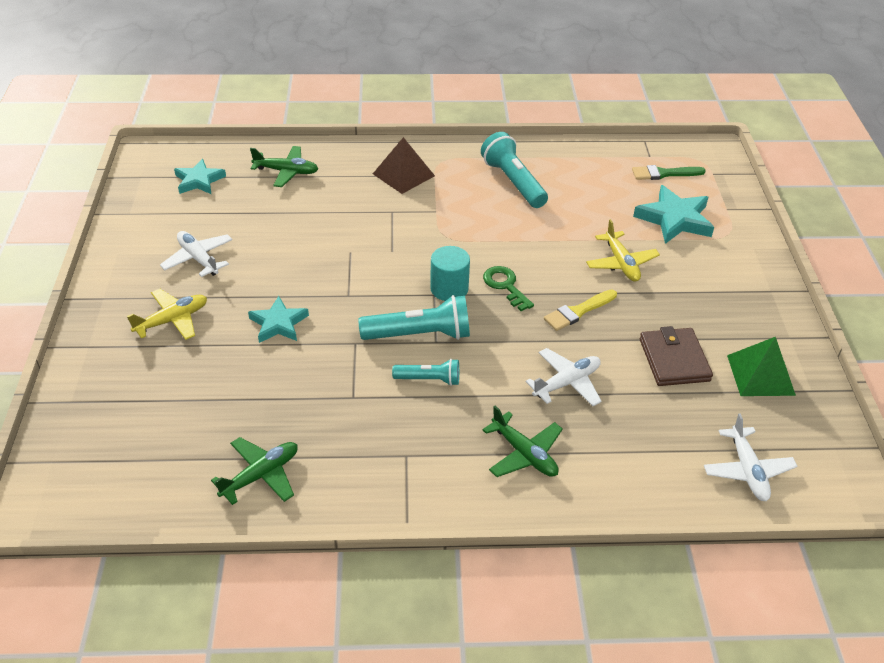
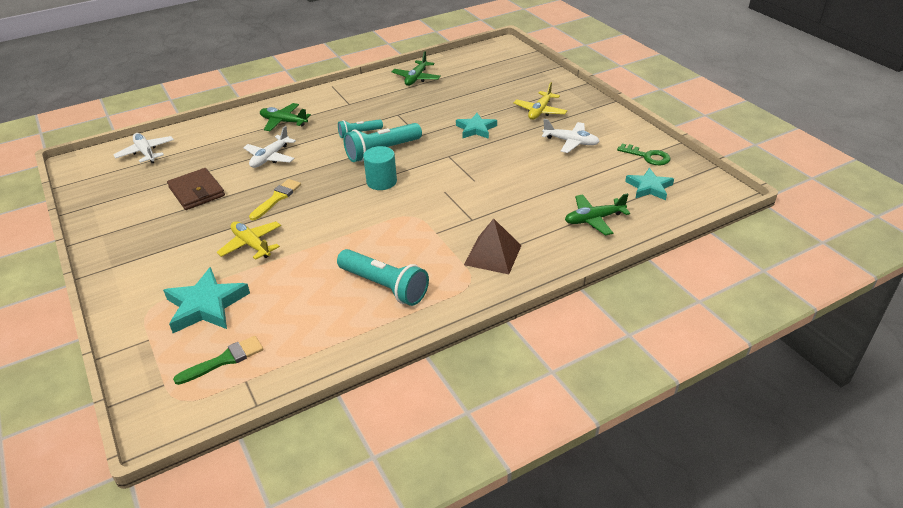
camera: 155 degrees right, 5 degrees down
green key [483,266,534,311] -> green key moved to [617,143,670,165]
green pyramid [727,337,796,396] -> none

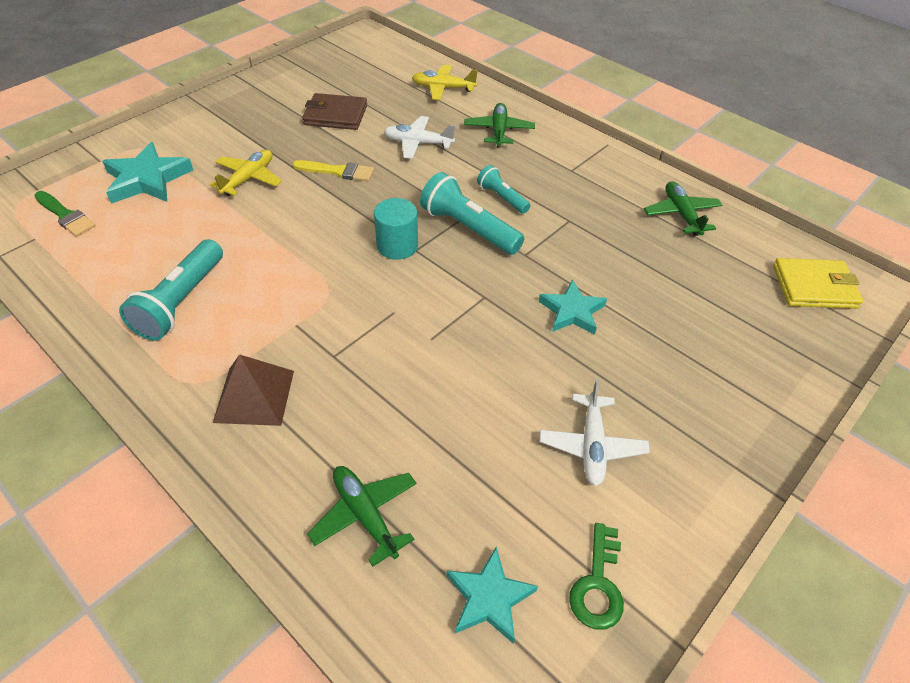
camera: 70 degrees right, 10 degrees up
white plane [113,133,174,163] -> none
brown wallet [167,168,225,210] -> brown wallet turned 60 degrees clockwise [302,93,367,130]
green plane [391,51,441,86] -> green plane turned 75 degrees clockwise [644,181,723,236]
yellow plane [513,82,567,120] -> yellow plane moved to [412,65,478,100]
none -> yellow wallet [773,258,863,309]

